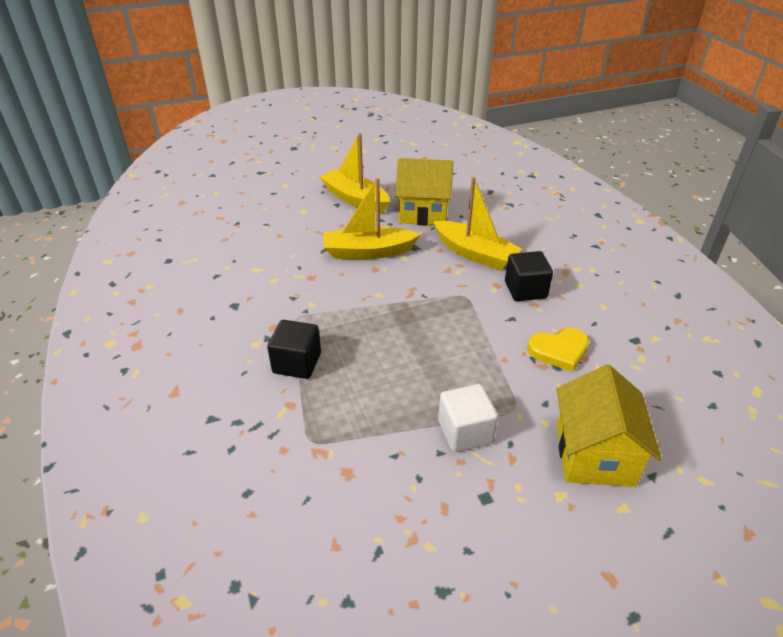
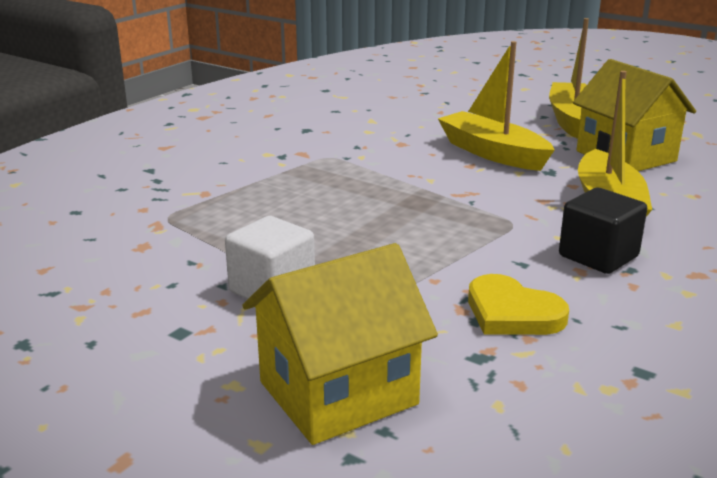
camera: 55 degrees right, 15 degrees down
black cube [267,320,321,379] -> none

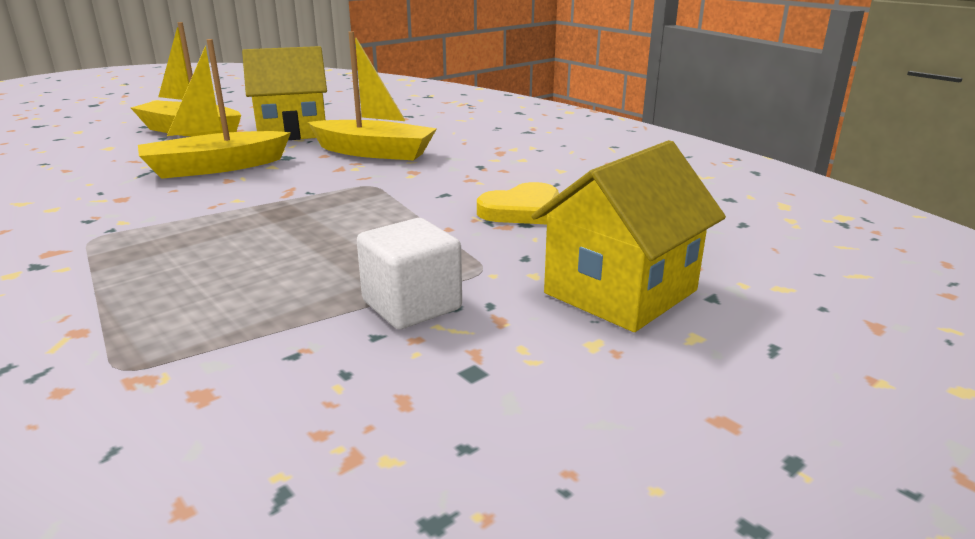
camera: 75 degrees left, 0 degrees up
yellow house [243,243,438,445] -> yellow house turned 60 degrees clockwise [531,140,726,332]
black cube [559,188,647,274] -> none

